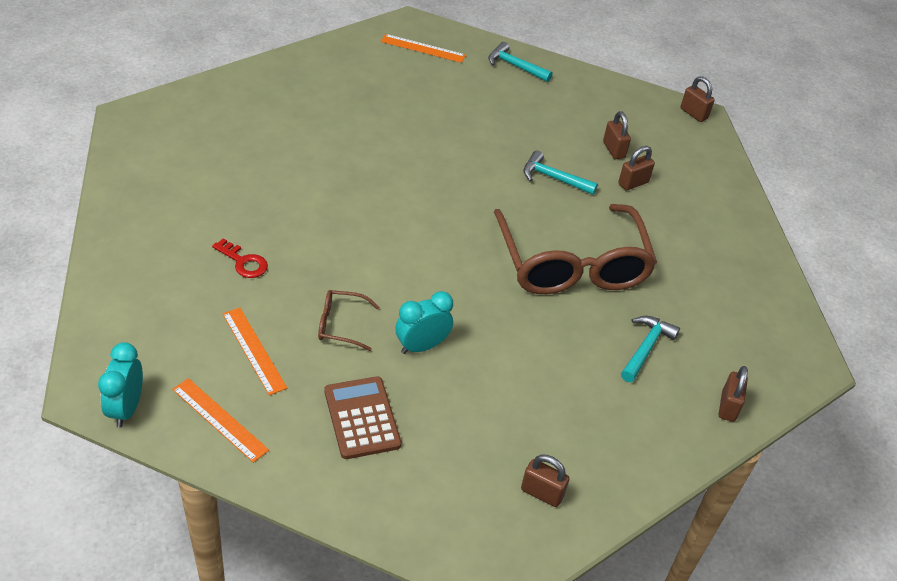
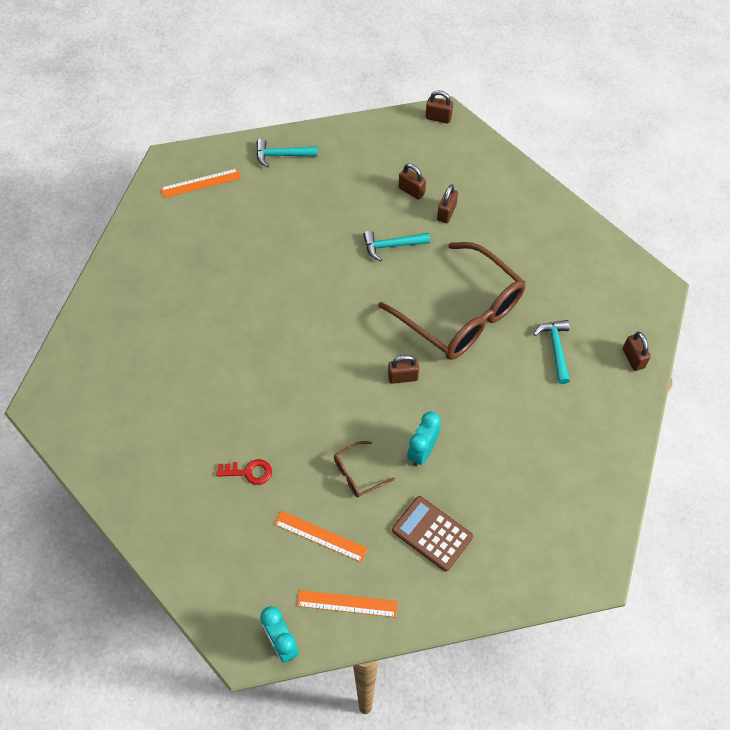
camera: 30 degrees left, 15 degrees up
brown padlock [521,454,569,507] -> brown padlock moved to [388,355,419,384]

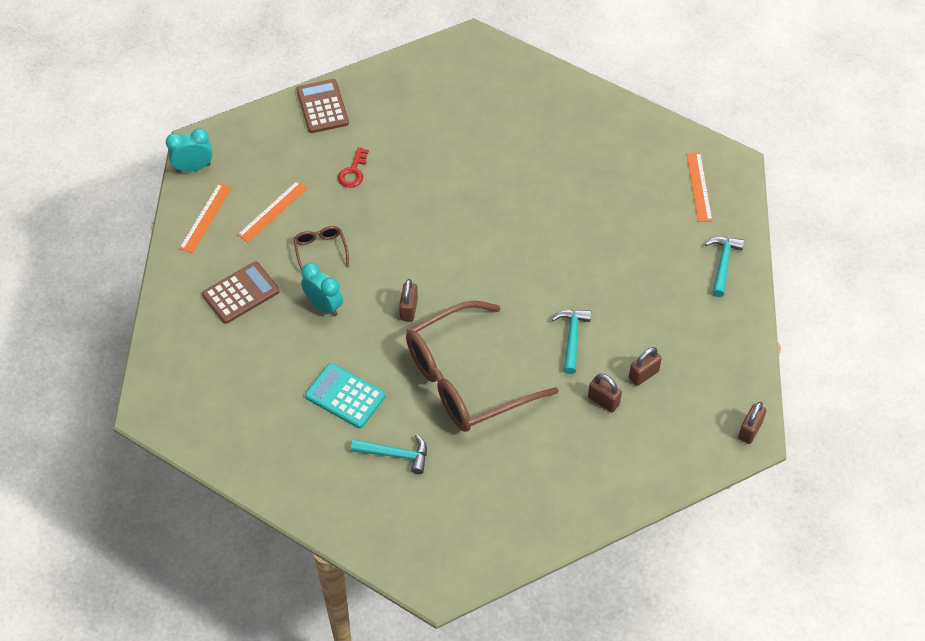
camera: 105 degrees right, 5 degrees down
brown padlock [623,332,651,371] -> none
none -> brown calculator [296,79,349,133]
none -> turquoise calculator [305,363,385,428]

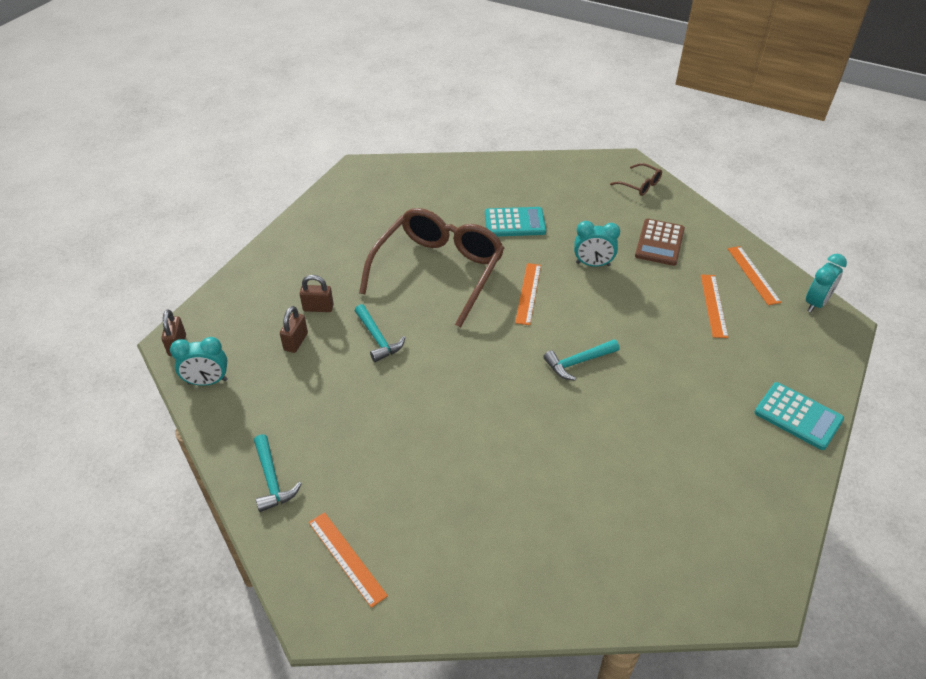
camera: 145 degrees right, 10 degrees down
brown glasses [293,226,349,271] -> brown glasses moved to [610,163,662,196]
brown calculator [296,79,349,133] -> turquoise calculator [755,382,844,450]
red key [338,147,369,188] -> none
turquoise hammer [351,434,427,474] -> turquoise hammer moved to [543,339,619,381]
brown padlock [399,279,418,322] -> orange ruler [515,263,541,325]
none -> turquoise clock [170,337,227,386]

